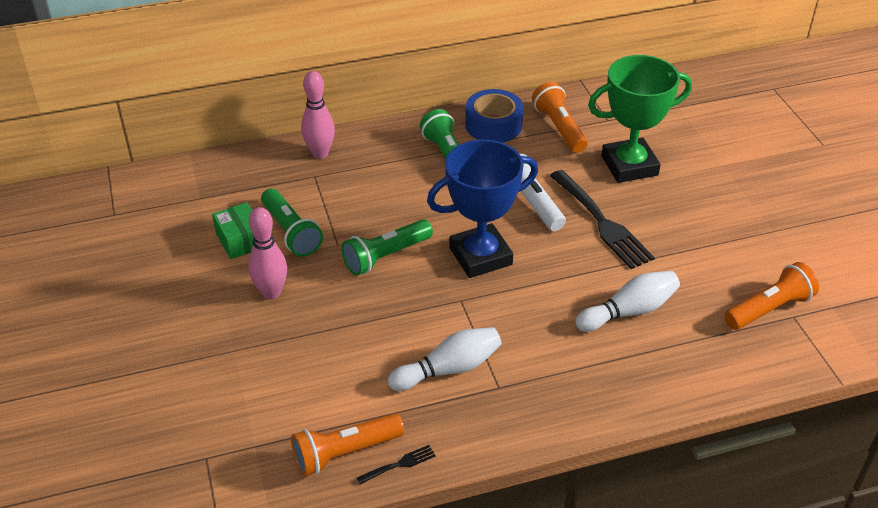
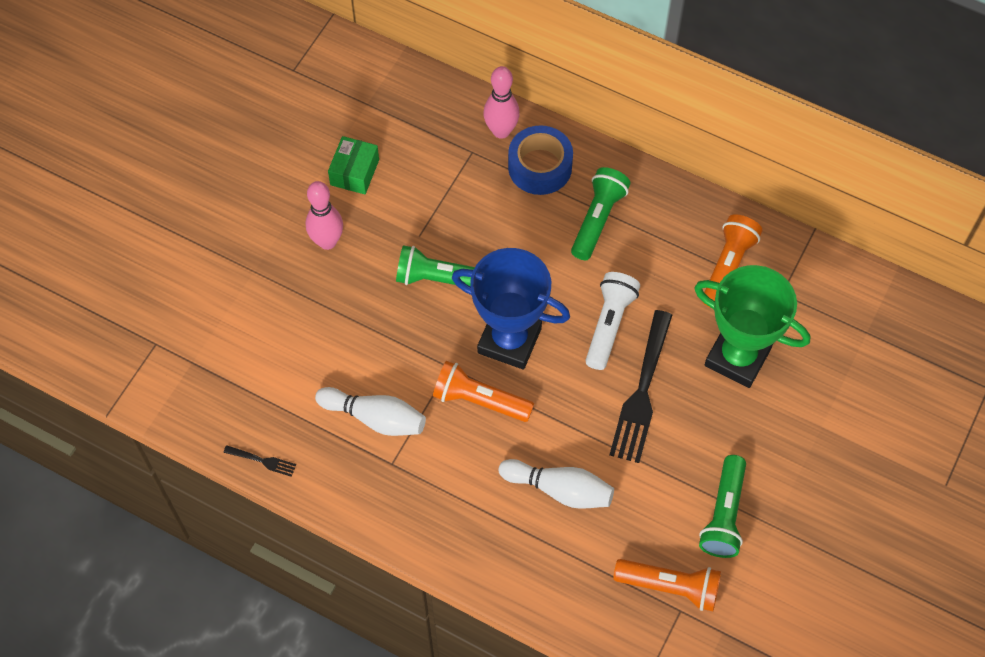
camera: 45 degrees right, 20 degrees up
green flashlight [261,188,323,257] -> green flashlight moved to [699,455,746,558]
orange flashlight [291,413,404,477] -> orange flashlight moved to [433,361,534,422]
blue tape [465,89,523,142] -> blue tape moved to [508,125,573,195]

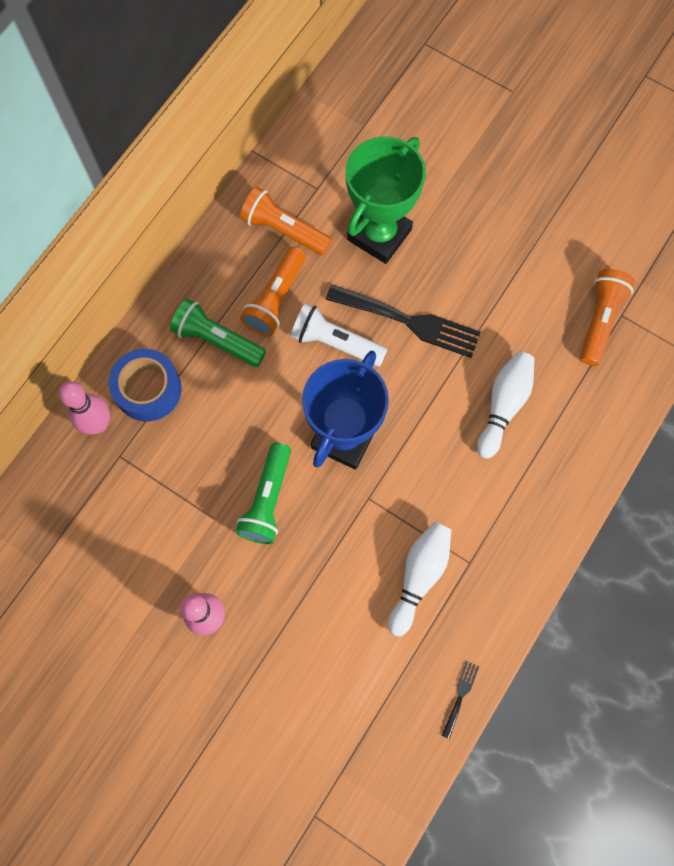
camera: 85 degrees left, 10 degrees up
green box [328,136,379,194] -> none
orange flashlight [433,361,534,422] -> orange flashlight moved to [240,246,306,336]
green flashlight [699,455,746,558] -> none

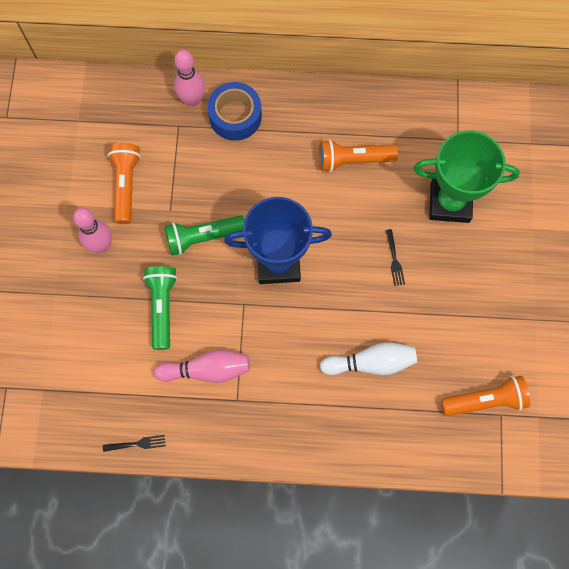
camera: 60 degrees right, 0 degrees up
green flashlight [170,298,266,367] -> green flashlight moved to [143,266,177,350]
orange flashlight [240,187,332,255] -> orange flashlight moved to [108,143,141,224]
white flashlight [291,303,388,366] -> none
black fork [325,285,481,358] -> black fork [386,229,405,286], size x0.44
white bowling pin [388,522,451,636] -> pink bowling pin [153,350,250,383]

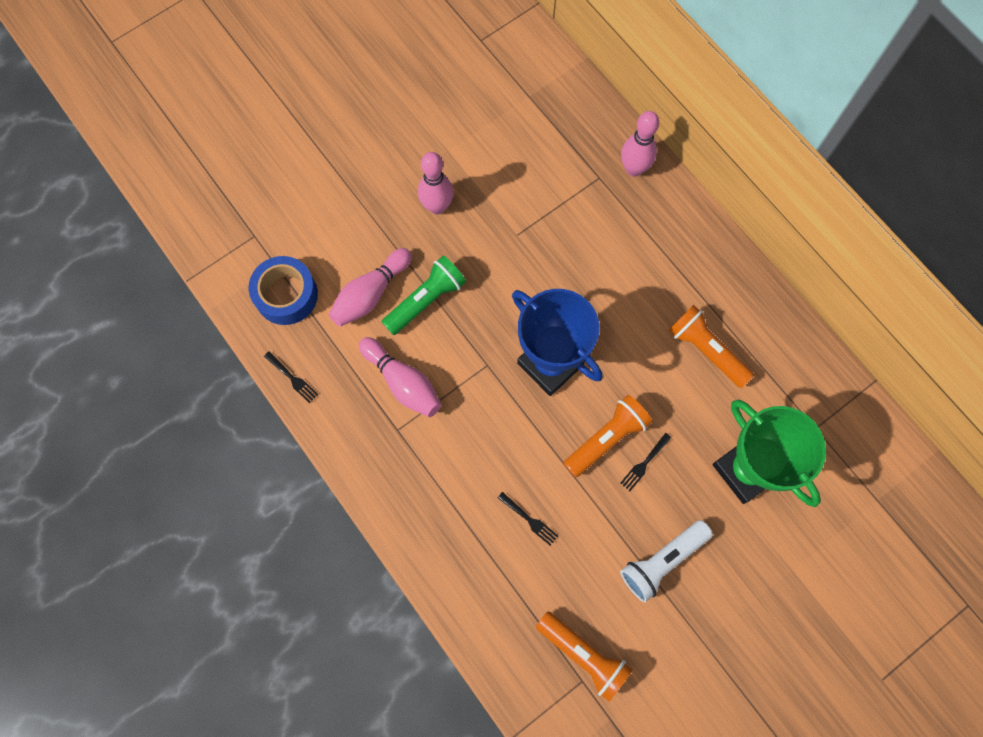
camera: 50 degrees right, 0 degrees up
orange flashlight [108,143,141,224] -> orange flashlight moved to [564,395,652,477]
green flashlight [165,215,245,256] -> none
blue tape [207,82,262,141] -> blue tape moved to [249,256,318,325]
white bowling pin [320,342,417,375] -> black fork [498,492,558,546]
none -> pink bowling pin [329,248,412,327]
none -> white flashlight [620,520,713,602]

